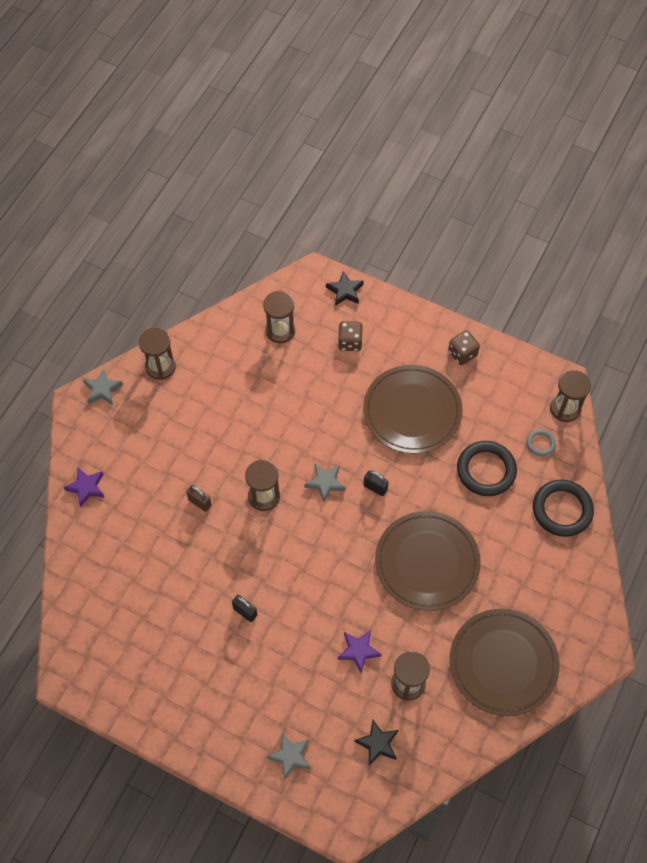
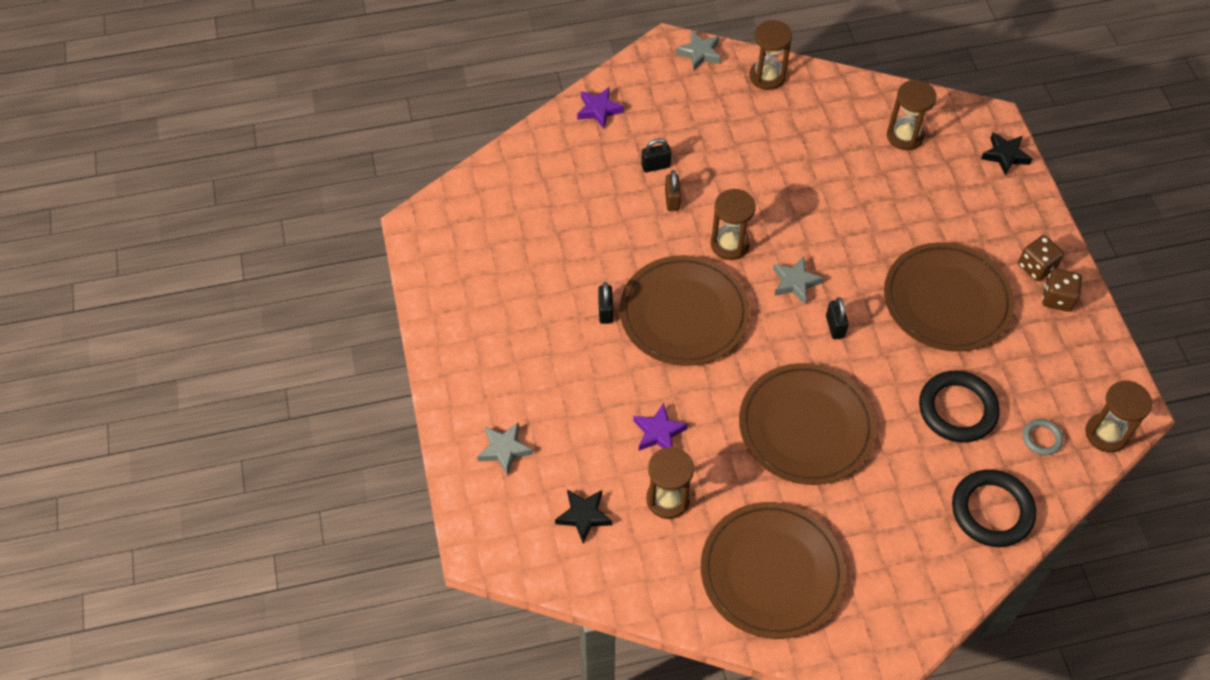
camera: 50 degrees right, 5 degrees down
brown dice [338,321,363,351] -> brown dice moved to [1018,235,1064,281]
none -> brown plate [620,255,750,366]
none -> black padlock [641,138,671,172]

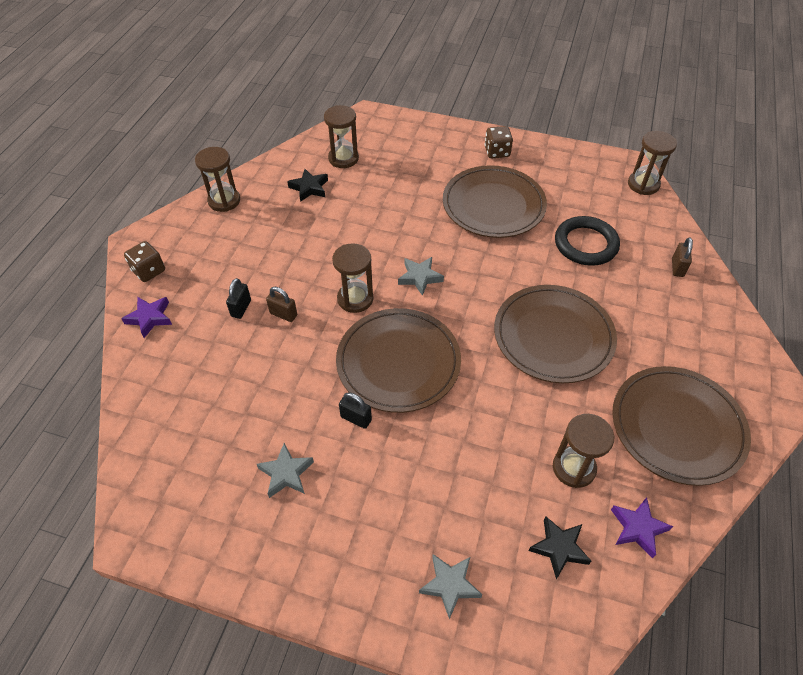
camera: 60 degrees left, 5 degrees down
purple star [633,403,688,451] -> purple star moved to [611,497,673,559]
grey star [676,31,721,70] -> grey star moved to [257,443,314,498]
black padlock [826,297,849,339] -> none
black ring [952,469,1036,547] -> brown padlock [672,237,693,277]
black star [981,132,1032,176] -> black star moved to [287,169,328,202]
grey ring [1023,419,1063,455] -> none
brown dice [1042,268,1082,312] -> brown dice moved to [124,241,165,282]

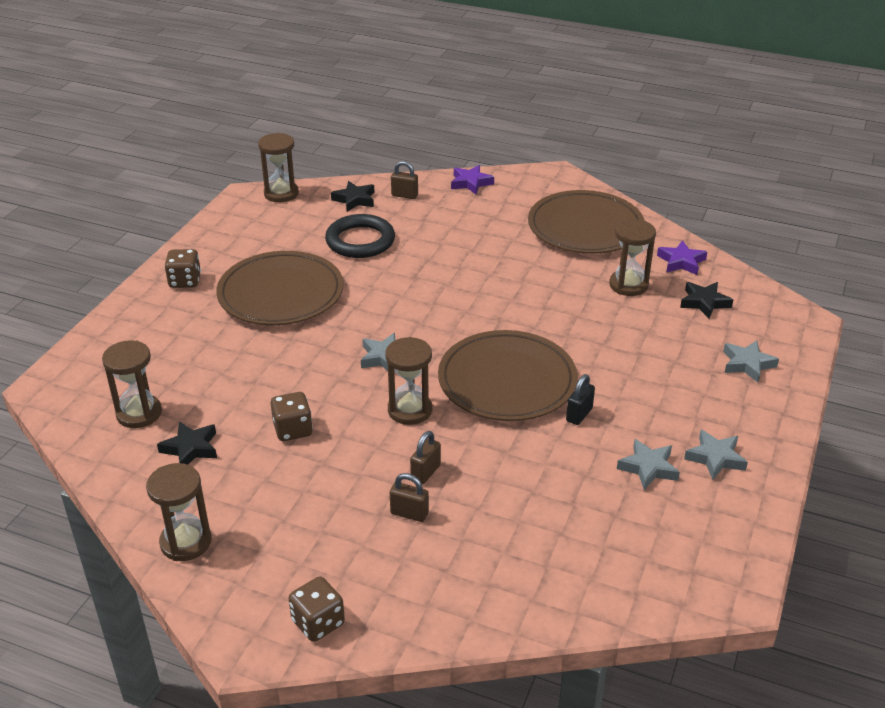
camera: 85 degrees left, 15 degrees down
purple star [121,297,172,338] -> purple star moved to [451,165,494,195]
black padlock [226,278,251,319] -> brown padlock [390,473,429,522]
brown plate [494,285,617,383] -> none
none -> brown dice [271,392,313,441]
none -> black star [331,181,374,212]
none -> grey star [684,430,748,480]

